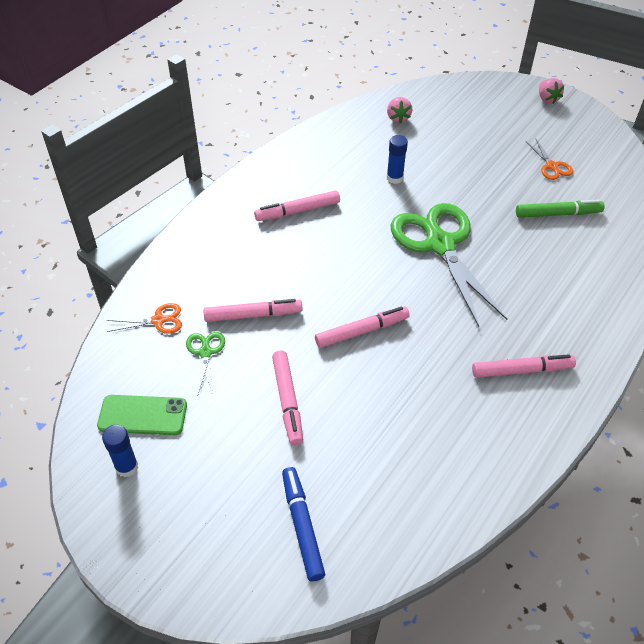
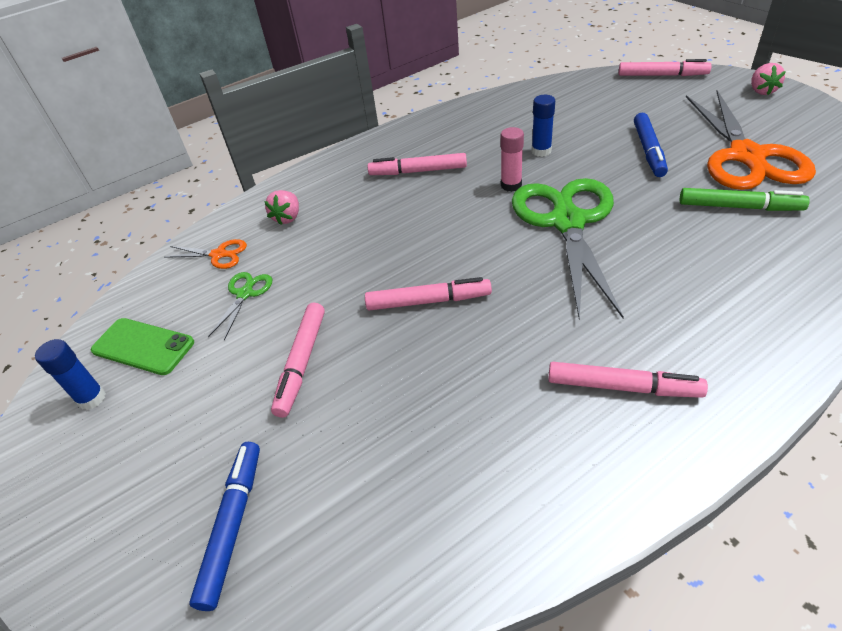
camera: 25 degrees right, 5 degrees down
pink marker [203,299,303,322] -> pink marker moved to [619,59,712,76]
pink strawberry [387,97,413,123] -> pink strawberry moved to [264,190,299,225]
orange scissors [525,138,573,180] -> orange scissors [686,90,816,190], size x2.34
none -> pink glue stick [500,127,524,192]
none -> blue marker [634,113,668,177]

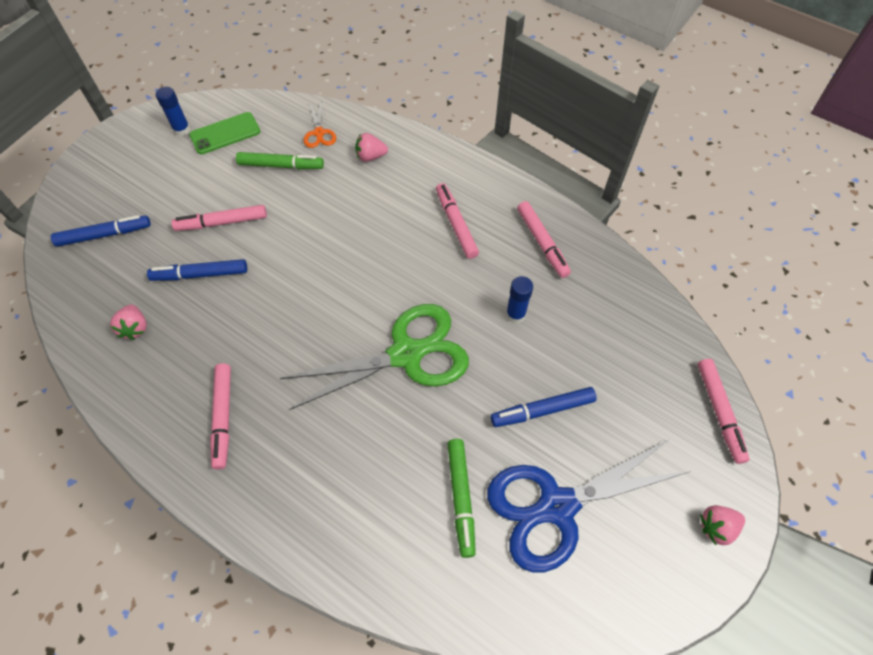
camera: 65 degrees right, 15 degrees up
green phone [91,318,194,375] -> green phone turned 60 degrees clockwise [189,112,260,154]
green scissors [208,272,272,340] -> green marker [236,152,324,169]
pink marker [365,277,492,310] -> pink marker moved to [517,201,571,278]
pink glue stick [500,127,524,192] -> none
orange scissors [686,90,816,190] -> blue scissors [487,439,688,572]
none -> pink strawberry [110,304,147,340]
none -> blue marker [147,259,247,281]

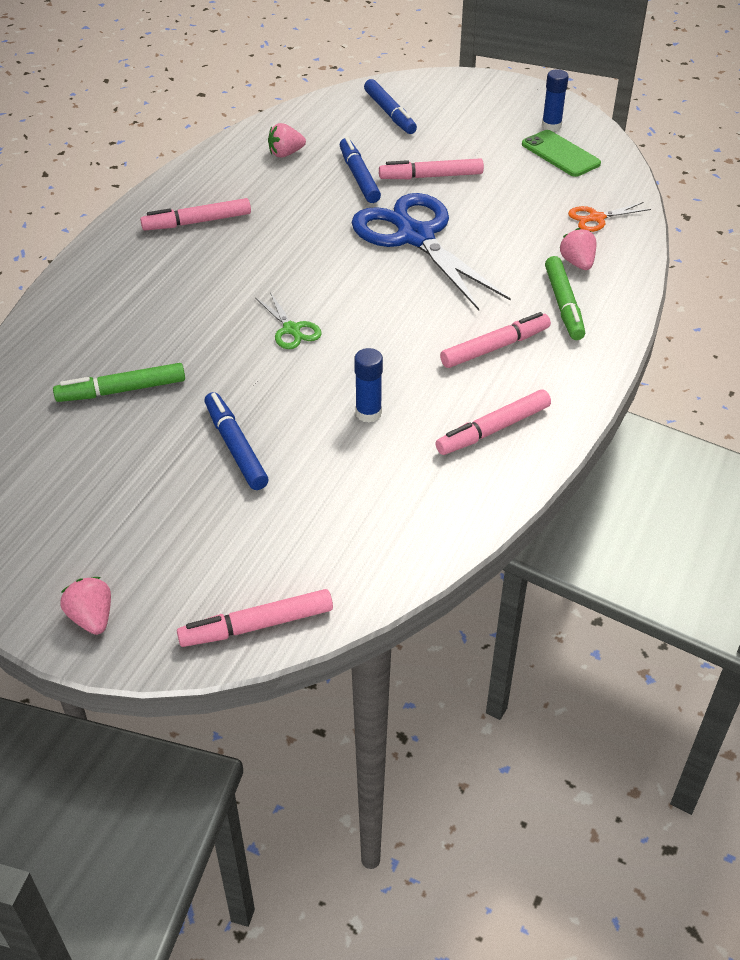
camera: 80 degrees right, 15 degrees down
pink marker [171,205,267,231] -> pink marker turned 75 degrees counterclockwise [379,158,484,179]
green marker [236,152,324,169] -> green marker moved to [545,256,585,340]
green scissors [280,304,469,410] -> green scissors [256,292,322,349], size x0.43
blue scissors [487,439,688,572] -> blue scissors moved to [351,193,511,310]

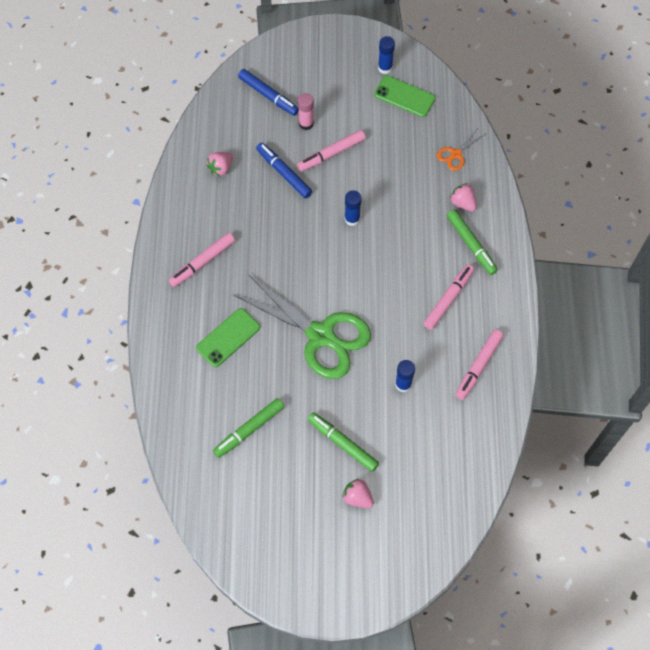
camera: 25 degrees left, 20 degrees up
pink strawberry [60,577,111,635] -> pink strawberry moved to [342,479,374,508]
pink marker [177,589,333,647] -> none
blue marker [204,392,269,490] -> green marker [308,412,379,472]
green scissors [256,292,322,349] -> green scissors [233,274,371,379], size x2.34
blue scissors [351,193,511,310] -> blue glue stick [345,190,362,226]
none -> green phone [196,308,260,367]
none -> pink glue stick [298,93,314,130]

